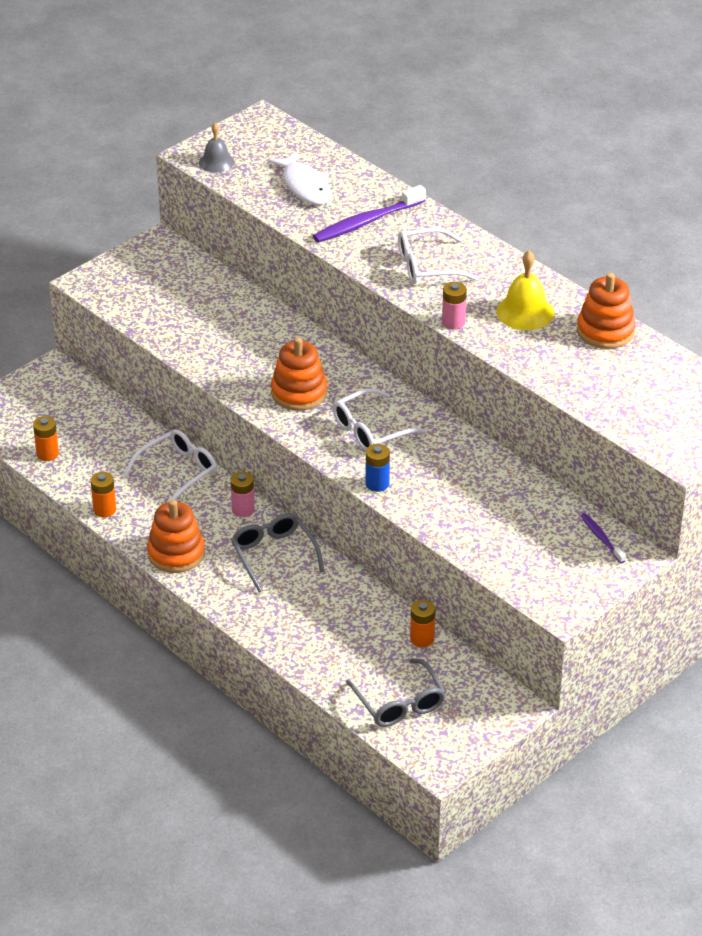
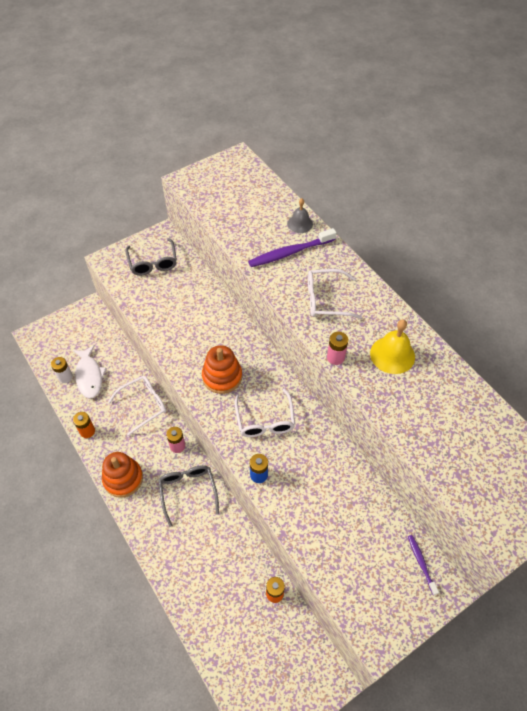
camera: 10 degrees right, 15 degrees up
orange battery [33,416,59,461] -> white battery [51,357,73,383]
grey bell [199,123,235,173] -> grey bell moved to [287,198,313,233]
white fish [268,151,331,205] -> white fish moved to [73,345,107,398]
white glasses [333,388,427,451] -> white glasses turned 75 degrees counterclockwise [235,388,295,437]
grey glasses [346,658,446,727] -> grey glasses moved to [125,238,177,276]
orange stacking toy [577,273,636,349] -> none

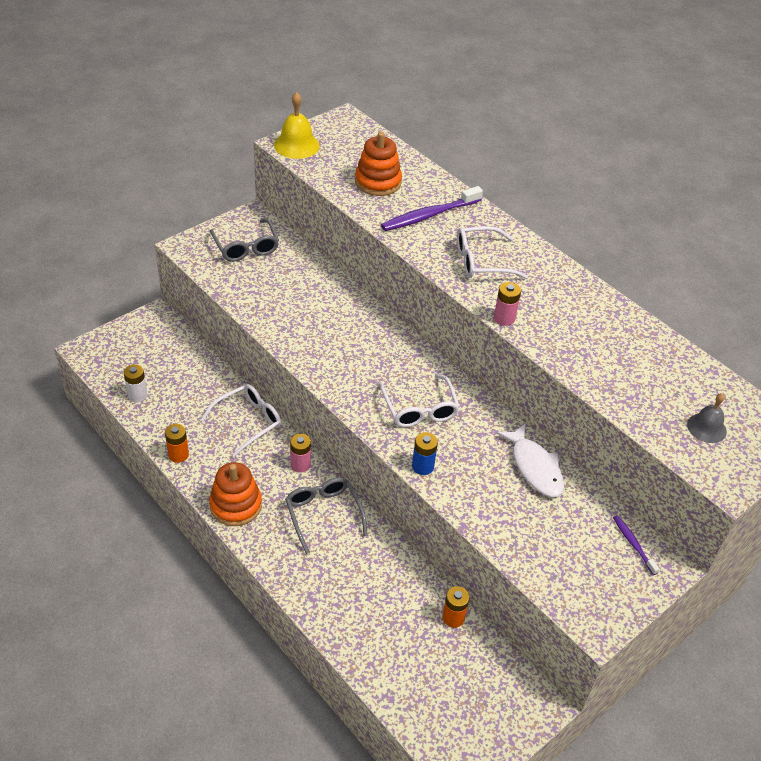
camera: 10 degrees left, 10 degrees down
white fish [73,345,107,398] -> white fish moved to [496,423,564,497]
orange stacking toy [202,345,242,394] -> orange stacking toy moved to [355,132,402,196]
grey bell [287,198,313,233] -> grey bell moved to [687,393,727,443]
yellow bell [370,319,415,374] -> yellow bell moved to [274,92,320,159]

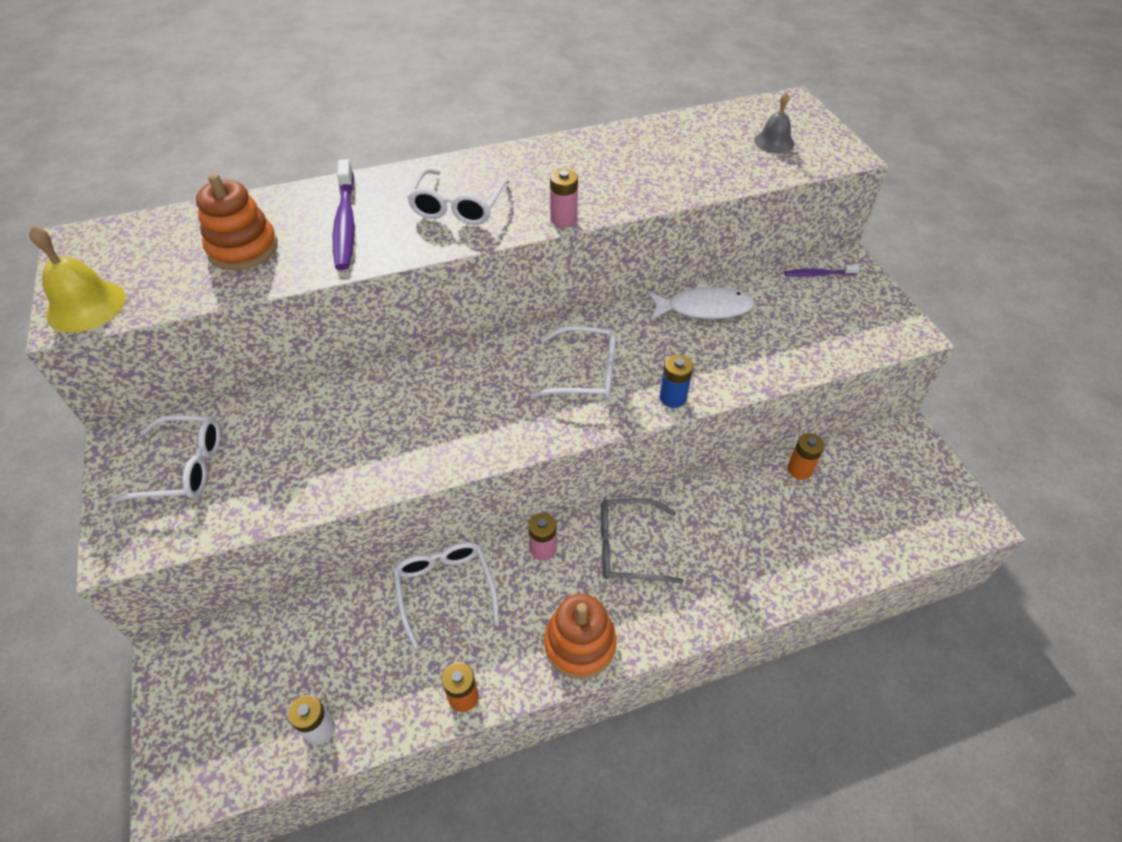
camera: 65 degrees left, 5 degrees up
grey glasses [210,219,279,262] -> white glasses [110,415,221,504]

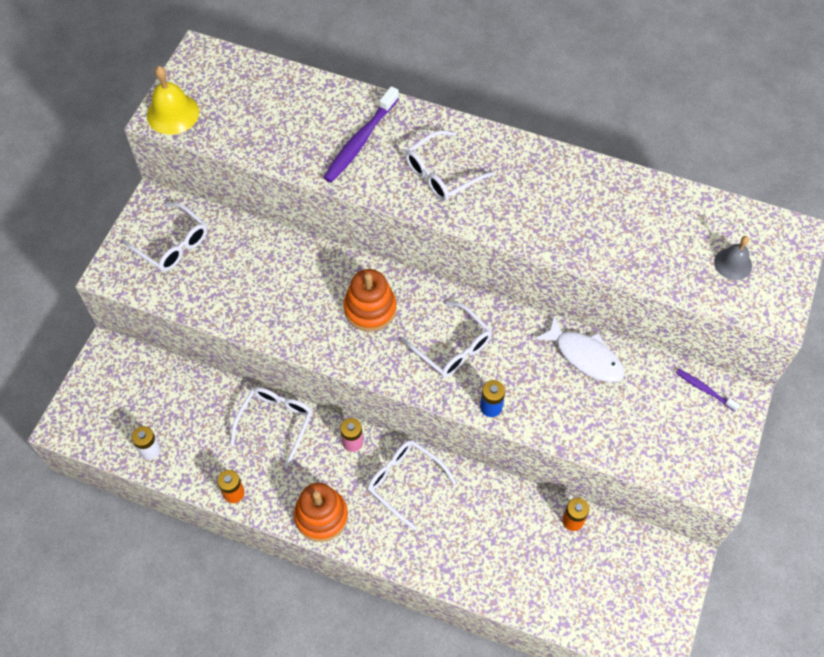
camera: 40 degrees right, 10 degrees up
orange stacking toy [196,173,278,270] -> orange stacking toy moved to [344,269,397,332]
pink battery [550,169,578,227] -> none
grey glasses [601,498,684,584] -> white glasses [367,440,456,530]

